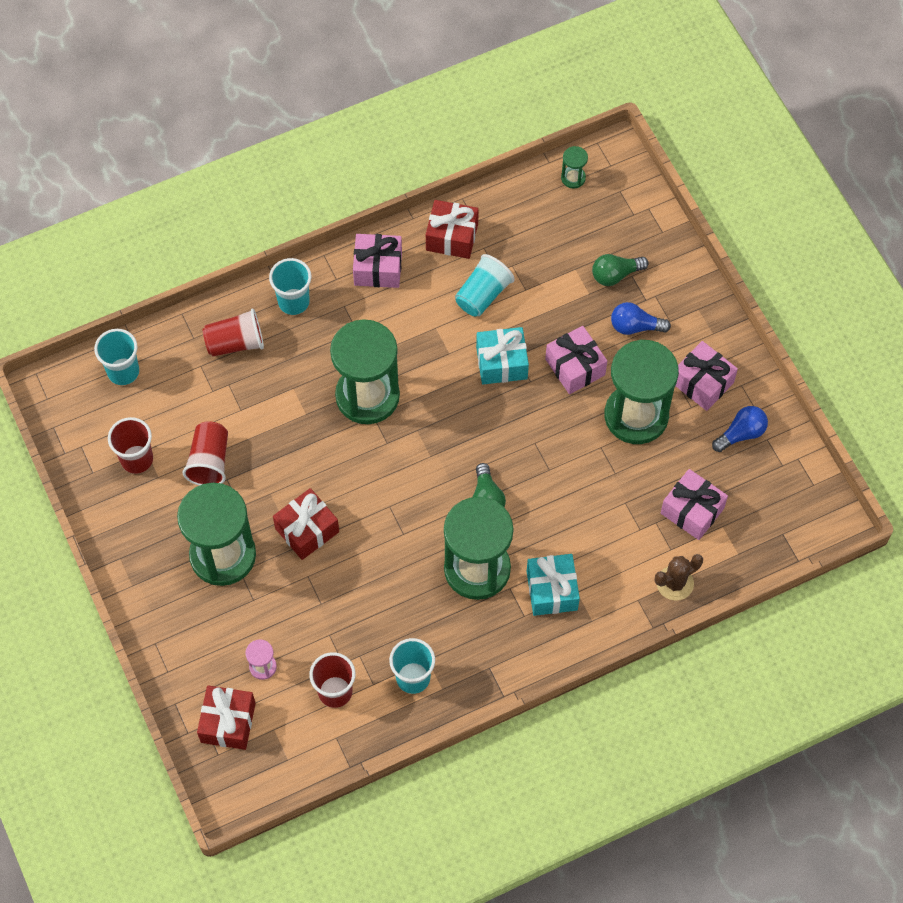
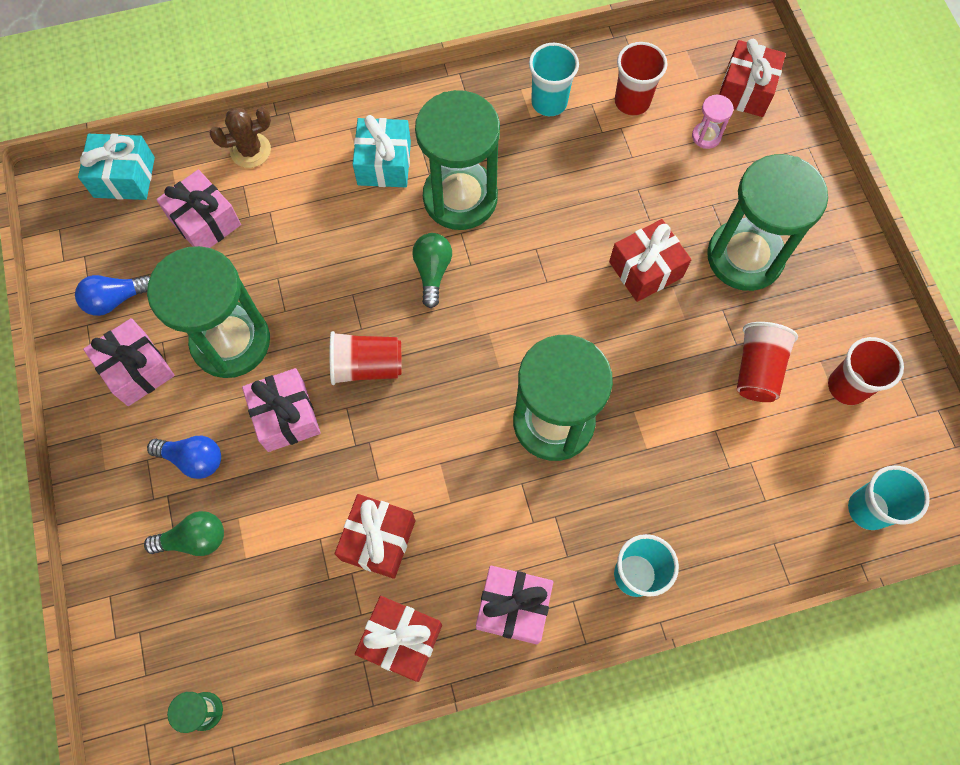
camera: 170 degrees left, 5 degrees up
red cup [203,309,264,357] -> red cup moved to [330,331,401,385]
turquoise cup [455,254,515,316] -> red gift [335,494,416,579]
turquoise gift [476,327,529,384] -> turquoise gift moved to [78,134,155,200]

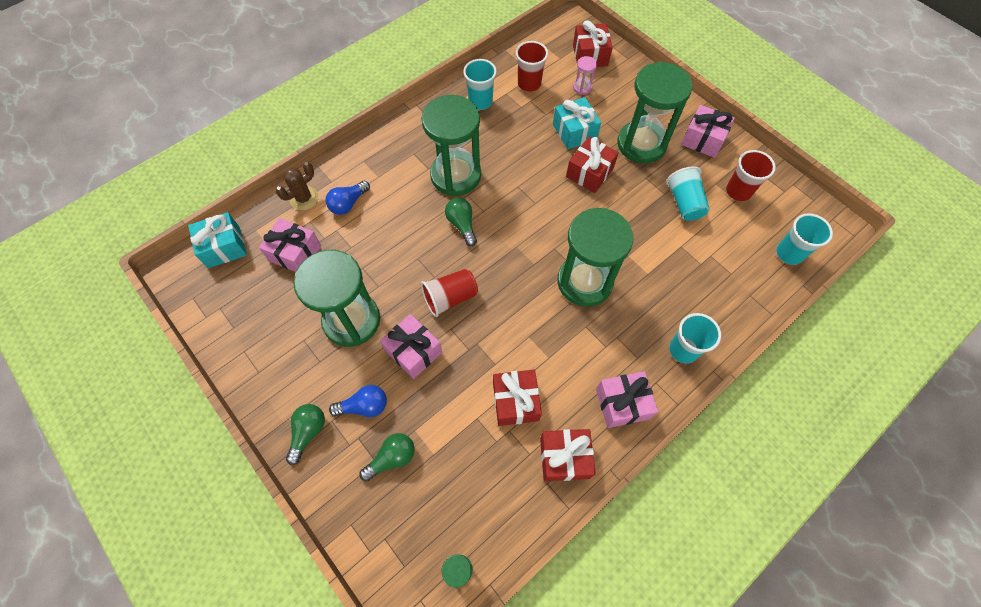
camera: 25 degrees left, 5 degrees down
blue light bulb [75,275,150,316] -> blue light bulb moved to [326,181,370,215]
pink gift [83,318,175,406] -> pink gift moved to [681,105,735,158]
turquoise gift [353,115,411,187] -> turquoise gift moved to [553,97,601,150]
red cup [737,322,798,402] -> turquoise cup [666,166,710,221]
none -> green light bulb [286,404,325,465]

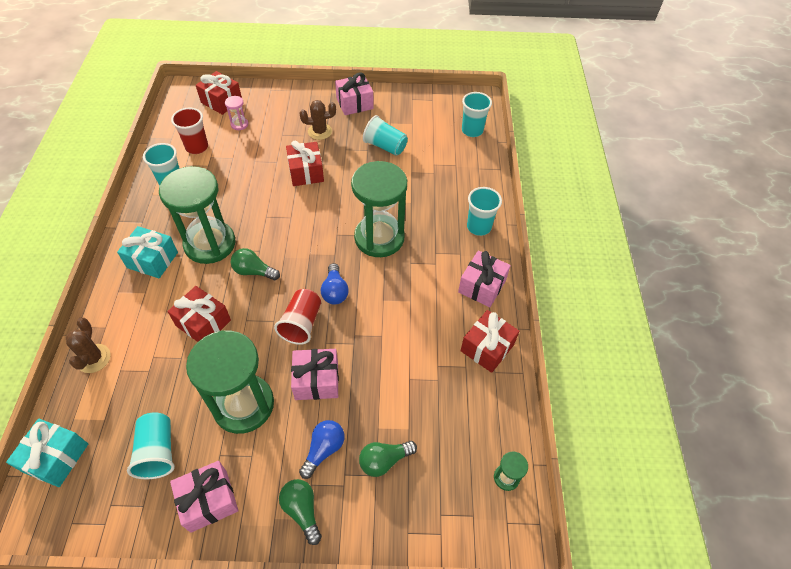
camera: 50 degrees left, 10 degrees down
pink gift [259,218,321,272] -> pink gift moved to [170,461,238,533]
blue light bulb [326,181,370,215] -> blue light bulb moved to [321,263,349,304]
green light bulb [360,433,415,482] -> green light bulb turned 120 degrees counterclockwise [359,441,417,477]
red gift [493,370,542,426] -> red gift moved to [168,286,231,342]
turquoise gift [553,97,601,150] -> turquoise gift moved to [117,226,178,278]
green hourglass [617,62,692,163] -> brown cactus [299,100,336,140]
red cup [726,150,776,202] -> none
none -> turquoise cup [127,412,175,479]

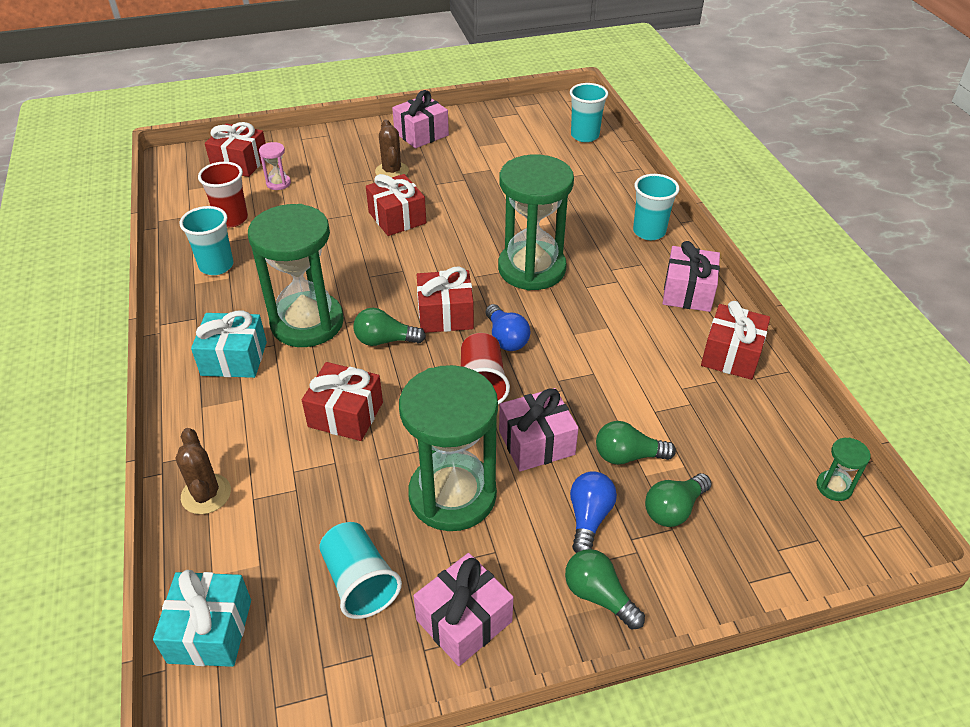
camera: 15 degrees left, 10 degrees down
brown cactus [299,100,336,140] -> brown cactus turned 75 degrees counterclockwise [375,120,409,178]
turquoise cup [363,115,408,156] -> none
none -> red gift [417,266,474,333]
none -> green light bulb [596,421,676,465]

